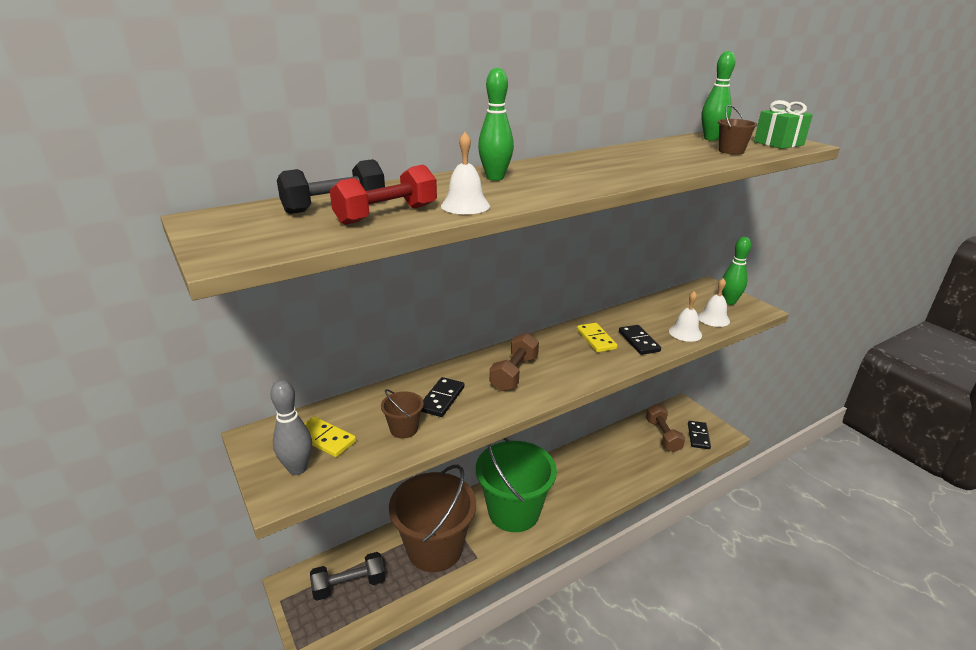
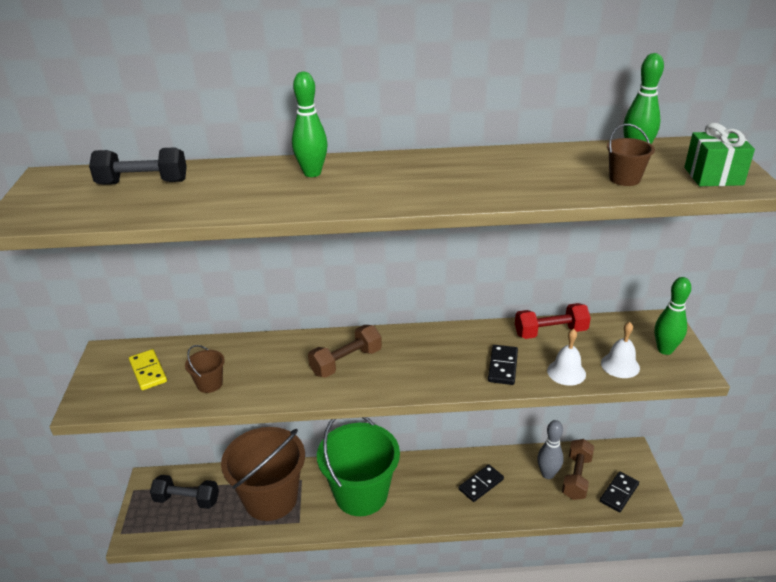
camera: 30 degrees right, 5 degrees up
grey bowling pin [270,380,312,475] -> grey bowling pin moved to [537,420,564,479]
red dumbbell [330,165,437,225] -> red dumbbell moved to [515,303,591,339]
black domino [421,377,464,417] -> black domino moved to [459,464,504,502]
white bell [441,132,490,214] -> none
yellow domino [577,323,618,352] -> none

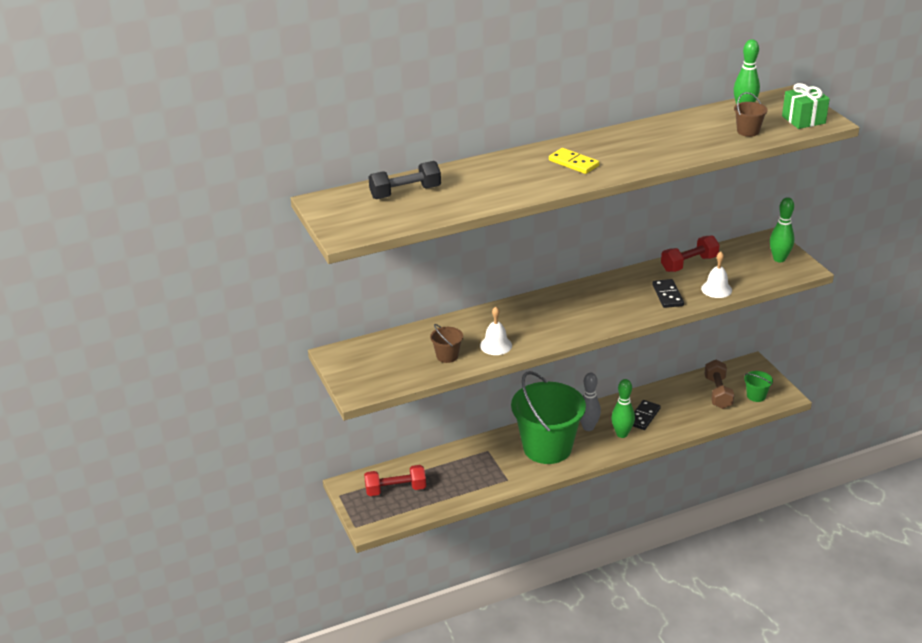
camera: 20 degrees left, 0 degrees up
yellow domino [129,349,167,390] -> yellow domino moved to [549,148,599,174]
black dumbbell [150,475,219,509] -> red dumbbell [364,465,426,496]
brown bucket [221,427,305,521] -> none
green bowling pin [292,72,328,177] -> green bowling pin moved to [611,379,635,438]
brown dumbbell [308,325,382,378] -> none
grey bowling pin [537,420,564,479] -> grey bowling pin moved to [580,373,601,431]
black domino [600,471,639,512] -> green bucket [744,371,773,402]
white bell [601,322,640,378] -> white bell moved to [480,307,512,355]

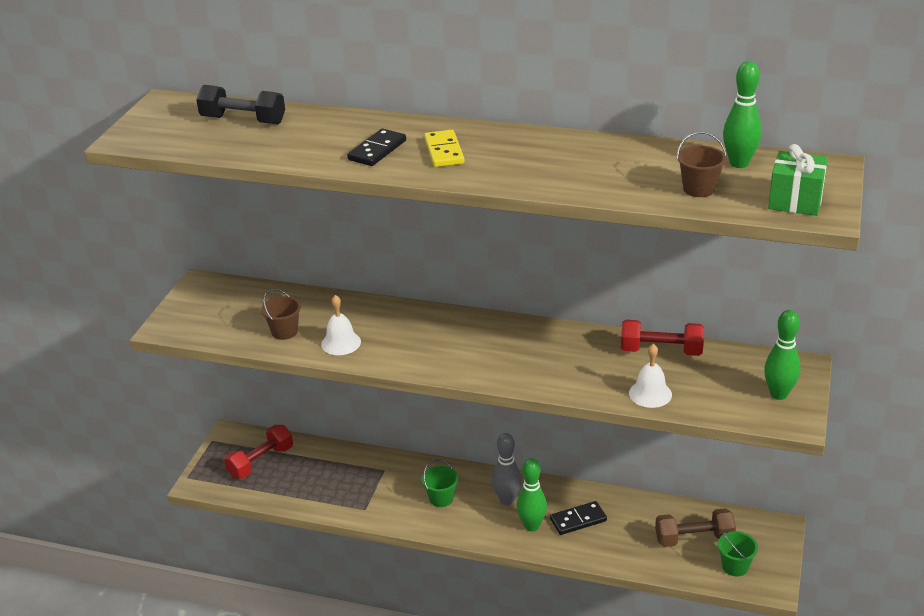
camera: 40 degrees right, 0 degrees up
red dumbbell [364,465,426,496] -> red dumbbell turned 75 degrees counterclockwise [224,425,293,479]
green bucket [511,371,586,464] -> green bucket [422,459,458,507], size x0.40
black domino [652,279,684,308] -> black domino moved to [347,128,406,166]
brown dumbbell [704,360,734,409] -> brown dumbbell turned 45 degrees clockwise [655,508,736,547]

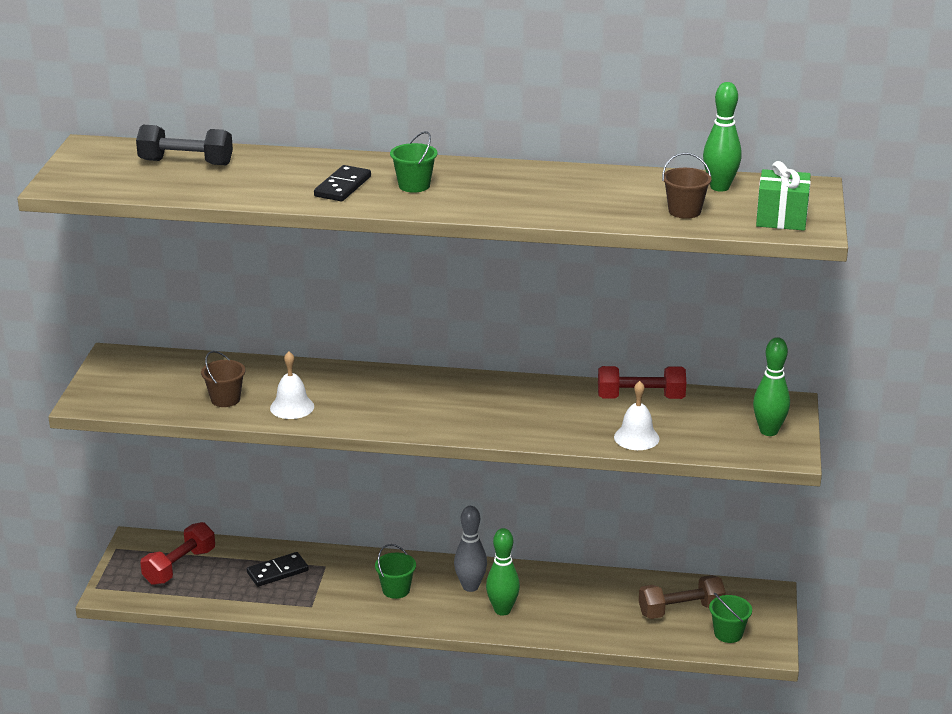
camera: 10 degrees left, 5 degrees down
yellow domino [424,130,464,167] -> green bucket [390,131,438,193]
black domino [550,501,607,535] -> black domino moved to [247,552,309,587]

